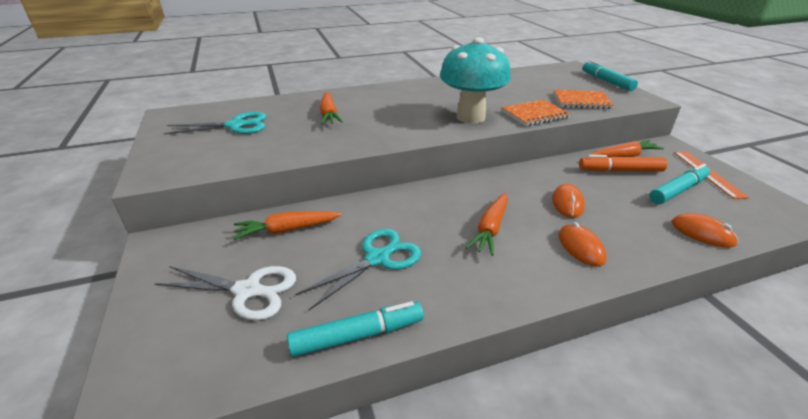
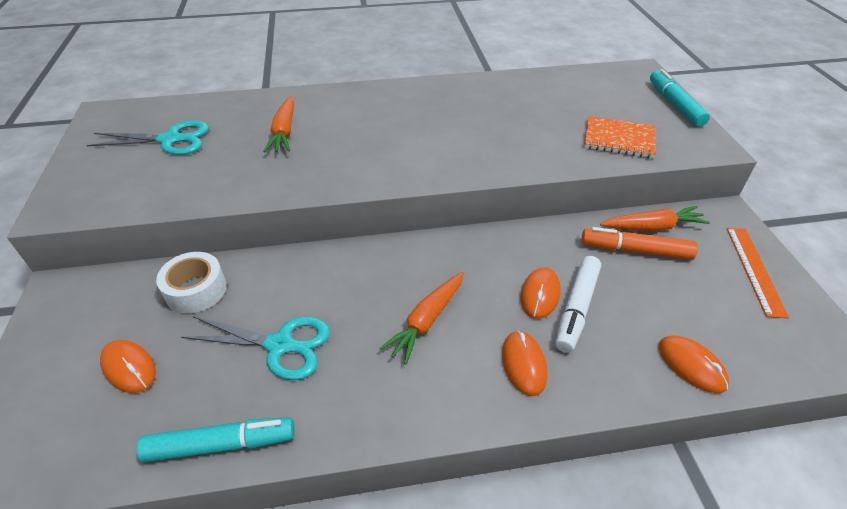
camera: 10 degrees right, 10 degrees up
white scissors [155,266,296,321] -> orange mouse [100,340,156,393]
orange carrot [233,211,342,240] -> white tape [156,252,227,314]
turquoise scissors [295,229,421,310] -> turquoise scissors turned 45 degrees clockwise [181,316,330,380]
turquoise mushroom [440,37,511,124] -> none
orange notebook [501,100,571,126] -> none
turquoise marker [649,164,710,204] -> none
none -> white marker [555,256,601,353]

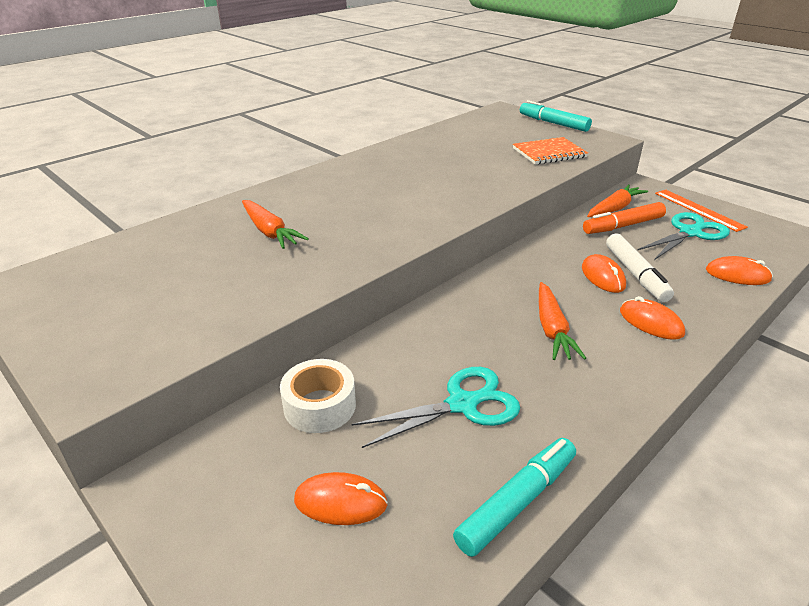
camera: 35 degrees left, 10 degrees down
turquoise scissors [87,120,209,155] -> turquoise scissors moved to [637,212,730,260]

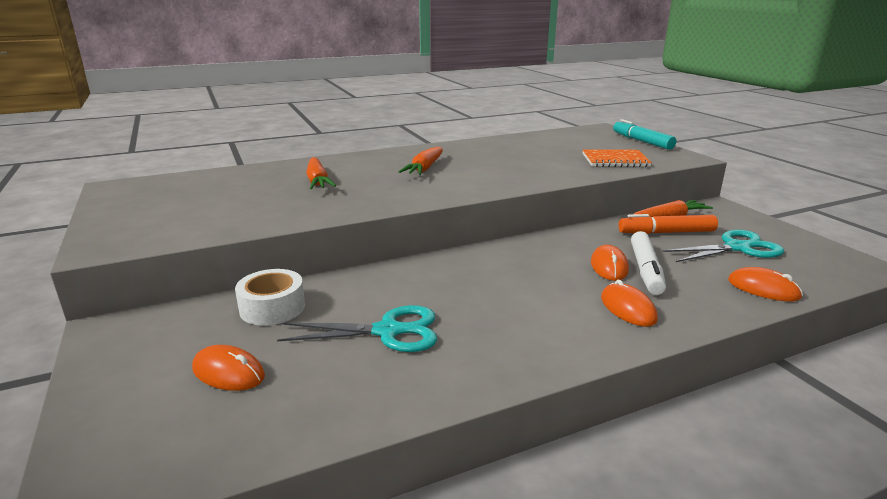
camera: 20 degrees right, 10 degrees down
turquoise marker [453,438,576,557] -> none
orange carrot [539,282,586,360] -> orange carrot moved to [399,147,443,175]
orange ruler [655,190,748,232] -> none

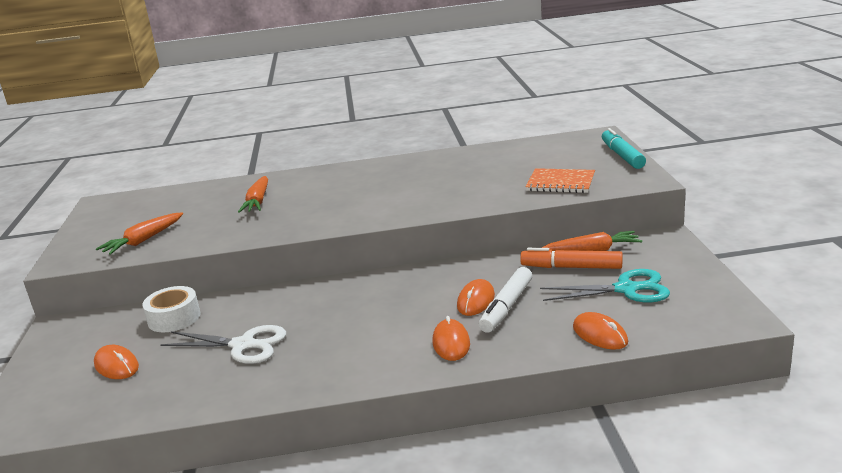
camera: 20 degrees right, 0 degrees up
turquoise scissors [277,305,437,352] -> white scissors [160,325,286,364]
orange carrot [399,147,443,175] -> orange carrot moved to [96,212,183,255]

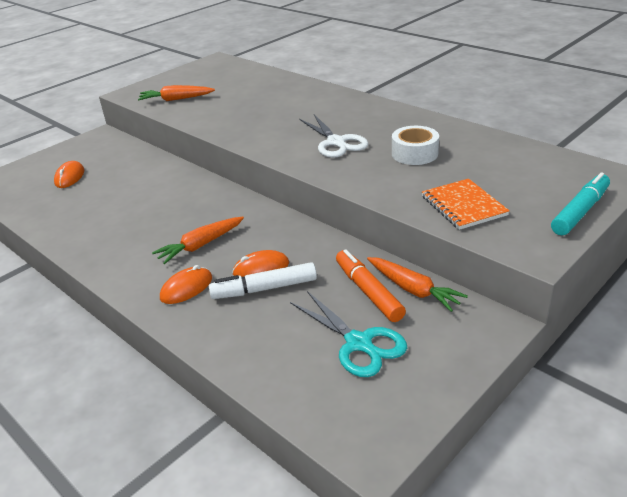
camera: 50 degrees right, 10 degrees up
white tape [142,286,201,332] -> white tape moved to [392,126,439,165]
white scissors [160,325,286,364] -> white scissors moved to [299,114,368,158]
orange carrot [238,176,268,213] -> orange carrot moved to [152,217,244,264]
orange mouse [573,312,628,350] -> none

